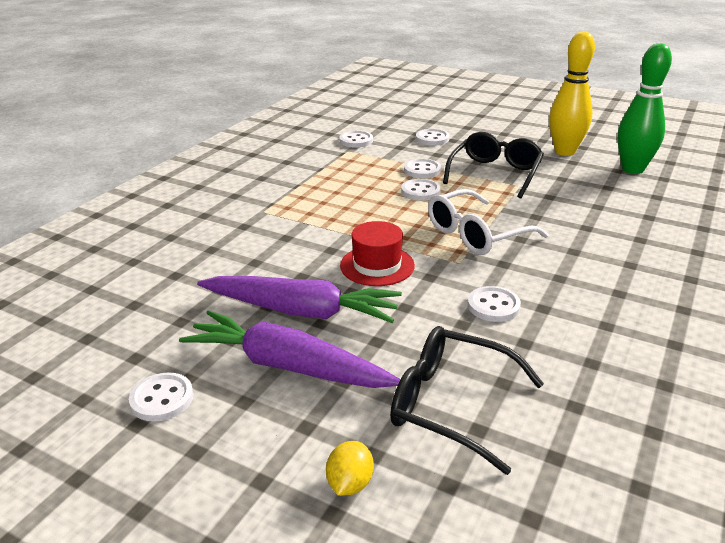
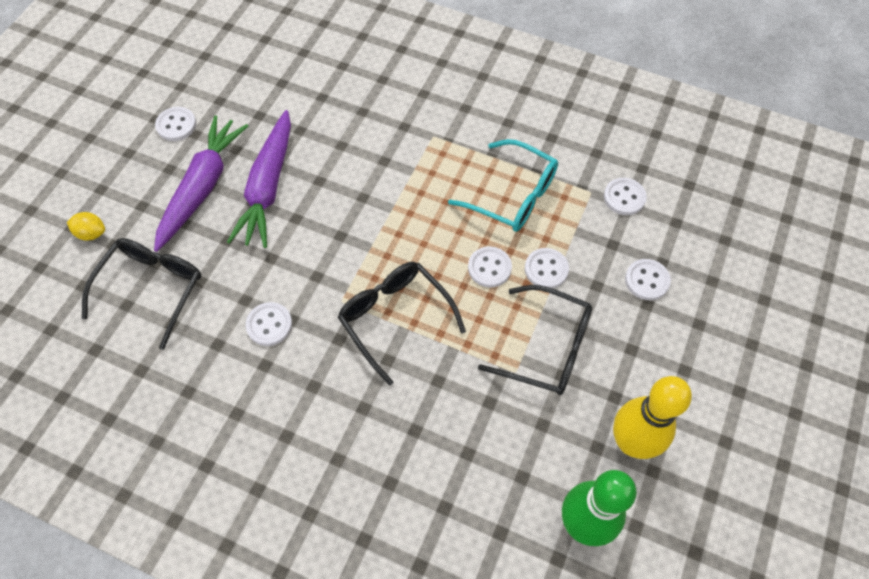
camera: 85 degrees right, 30 degrees up
red hat [340,221,415,286] -> none
white glasses [428,189,548,255] -> black glasses [338,262,466,386]
none -> turquoise glasses [448,139,558,232]

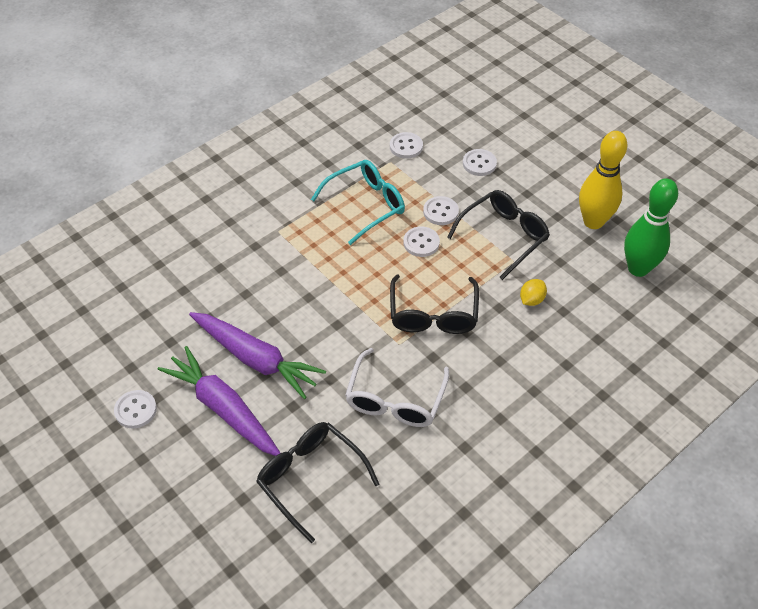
camera: 65 degrees left, 10 degrees down
yellow lemon [67,212,105,240] -> yellow lemon moved to [520,279,547,306]
white button [246,302,292,346] -> white glasses [345,348,449,427]
black glasses [338,262,466,386] -> black glasses turned 75 degrees counterclockwise [390,274,479,334]

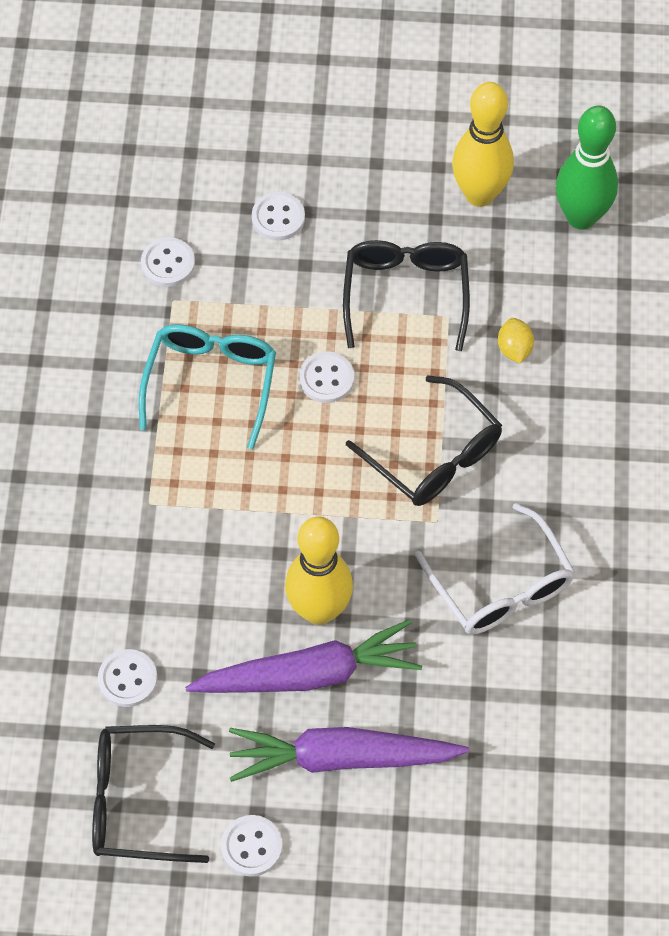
camera: 45 degrees left, 10 degrees up
black glasses [256,422,379,543] -> black glasses moved to [92,725,215,863]
white button [423,196,459,225] -> white button moved to [98,649,157,707]
none -> yellow bowling pin [285,516,353,625]

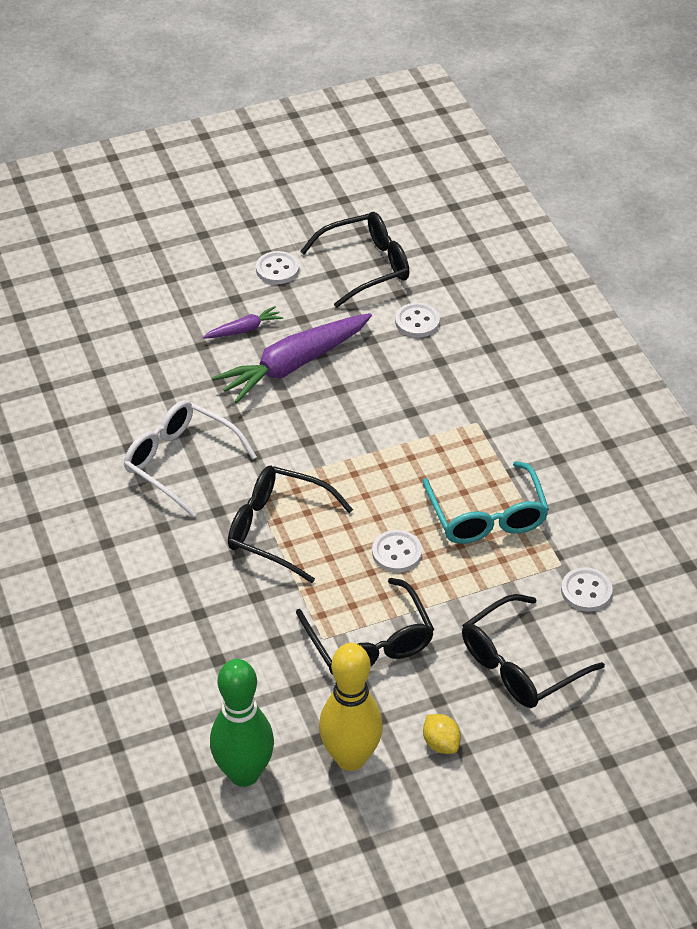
camera: 155 degrees right, 15 degrees down
purple carrot [229,727,469,782] -> purple carrot [203,306,283,339], size x0.47
white button [252,192,305,241] -> black glasses [462,594,605,708]
yellow bowling pin [285,516,353,625] -> none
yellow lemon [498,318,534,363] -> yellow lemon moved to [423,714,461,754]

